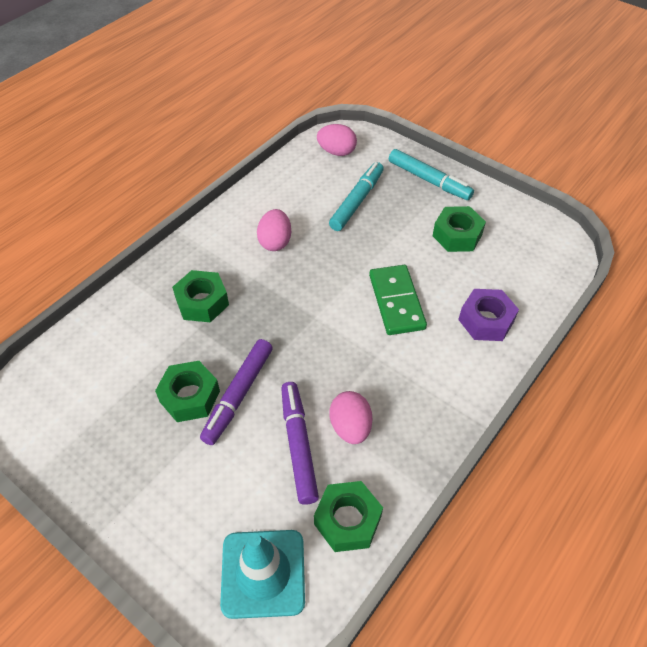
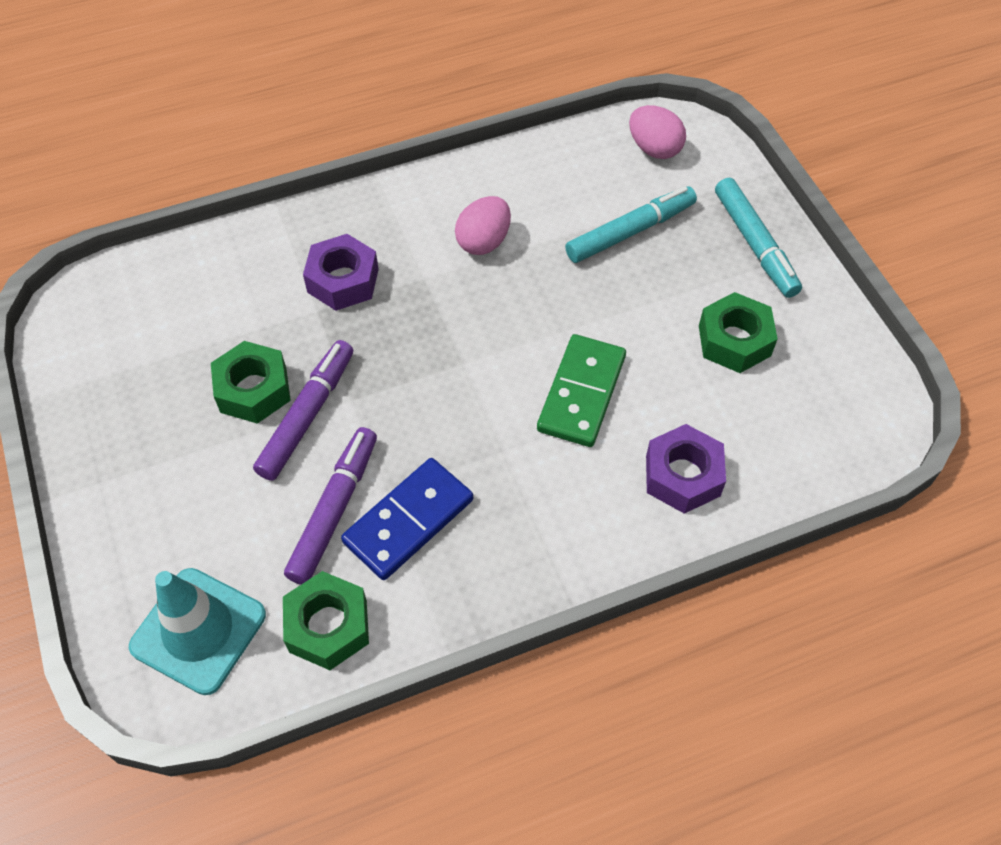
camera: 30 degrees right, 5 degrees up
green nut [172,270,229,323] -> purple nut [303,234,379,311]
purple marker [200,339,273,445] -> purple marker turned 150 degrees clockwise [253,340,353,481]
pink egg [330,391,372,444] -> blue domino [341,458,473,580]

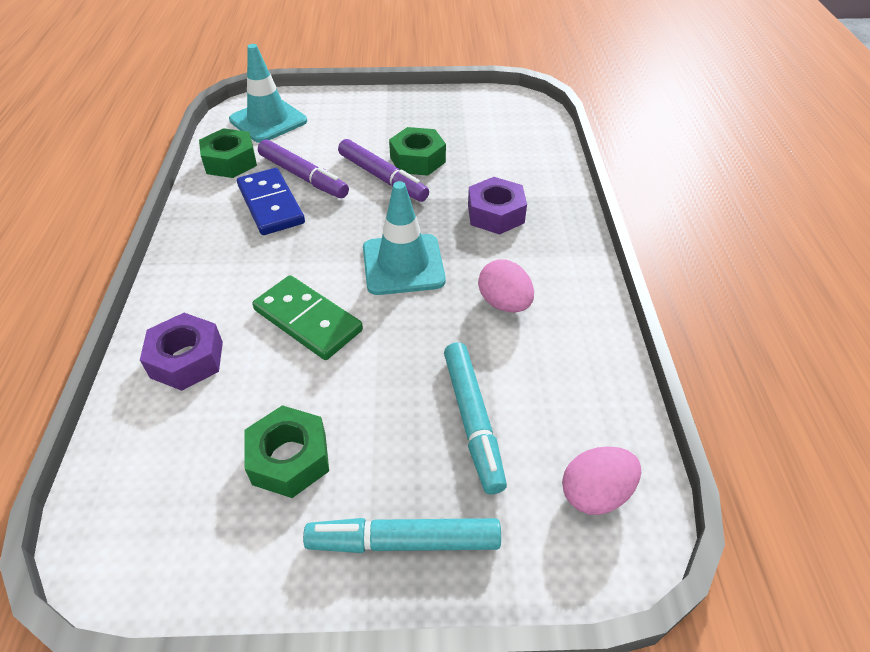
camera: 110 degrees right, 10 degrees down
none -> turquoise traffic cone [363,181,446,295]

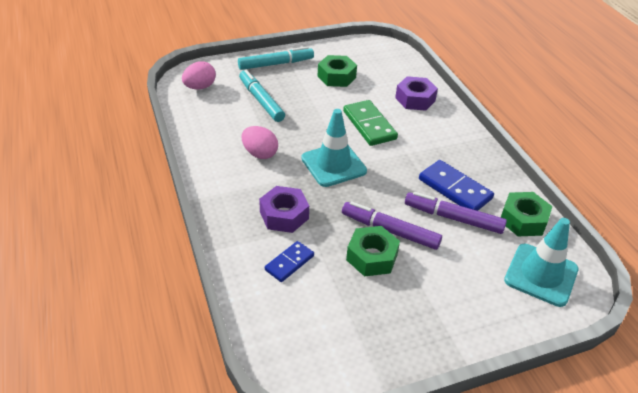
camera: 160 degrees right, 5 degrees down
green domino [252,275,363,360] -> green domino turned 45 degrees clockwise [343,100,398,146]
none -> blue domino [265,241,314,282]

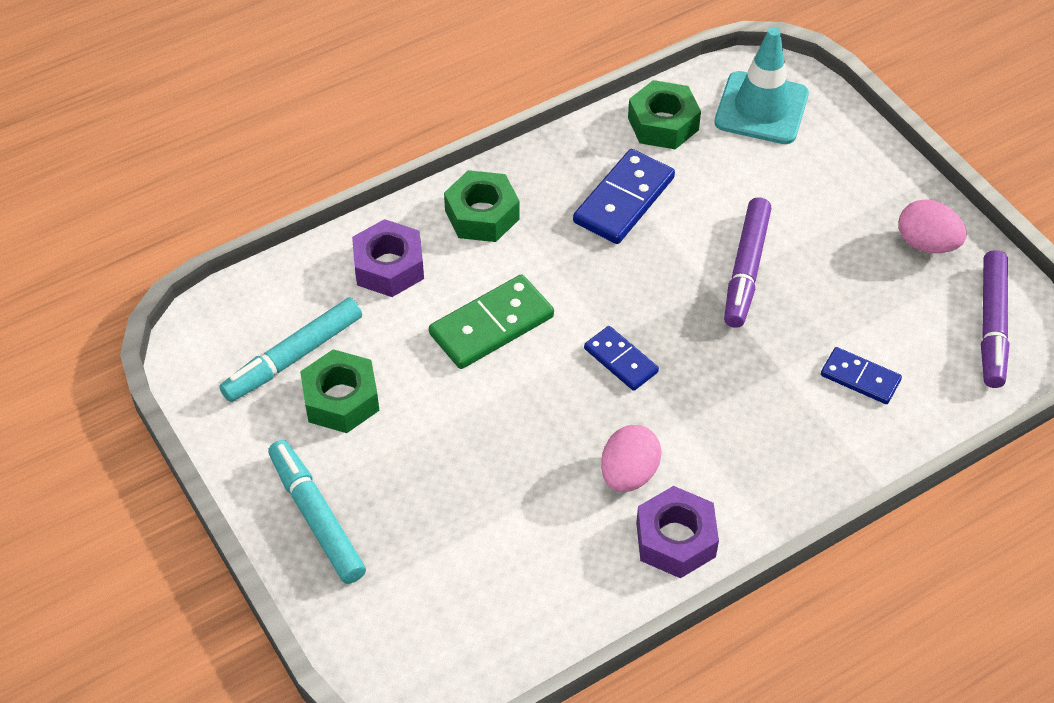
camera: 100 degrees left, 10 degrees up
pink egg [182,61,216,90] -> pink egg moved to [899,199,967,253]
turquoise marker [239,70,285,122] -> turquoise marker moved to [219,297,362,402]
purple nut [259,186,309,233] -> purple nut moved to [636,486,719,578]
turquoise traffic cone [301,109,367,187] -> blue domino [584,326,659,391]
green nut [346,226,400,277] -> green nut moved to [444,170,520,242]
purple marker [405,192,507,234] -> purple marker moved to [981,250,1010,388]

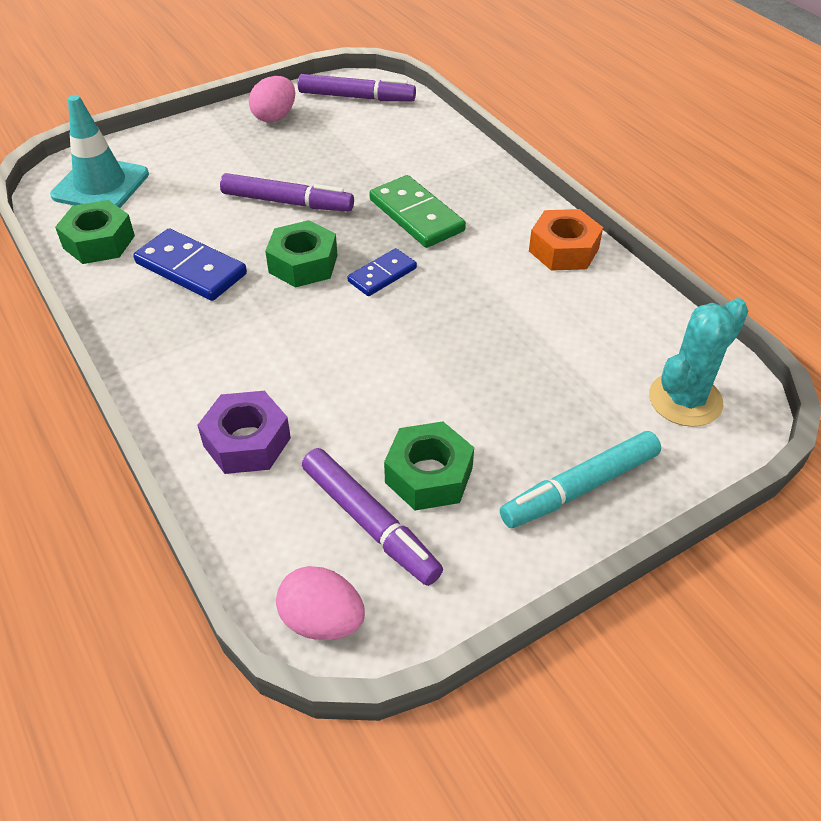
camera: 90 degrees left, 5 degrees down
turquoise marker [219,297,362,402] -> purple marker [302,448,443,586]
green domino [429,274,554,369] -> green domino moved to [369,175,466,248]
green nut [444,170,520,242] -> green nut moved to [265,220,338,288]
pink egg [601,425,662,492] -> pink egg moved to [276,566,365,640]
purple nut [636,486,719,578] -> orange nut [529,209,603,271]
blue domino [821,347,902,404] -> none
none -> turquoise cactus [649,298,748,427]

